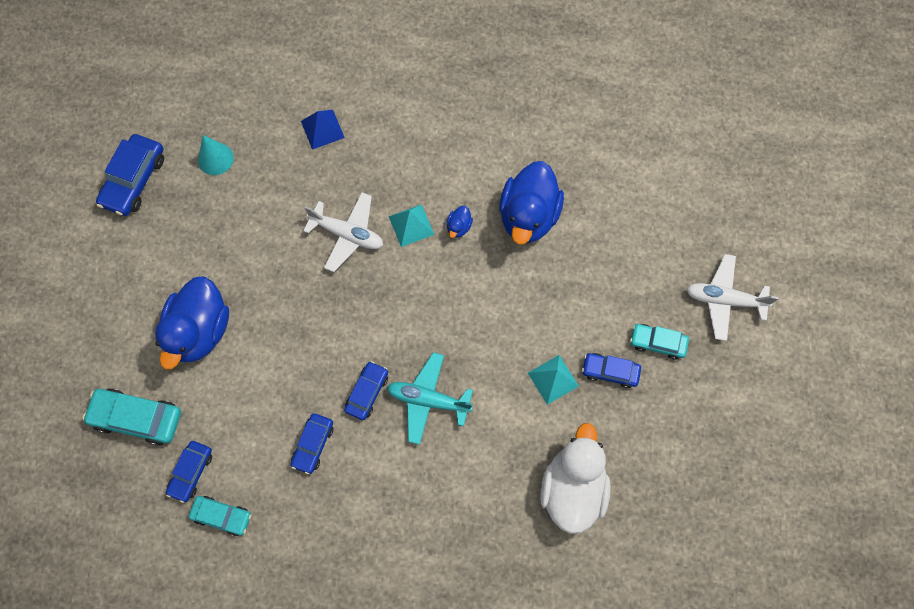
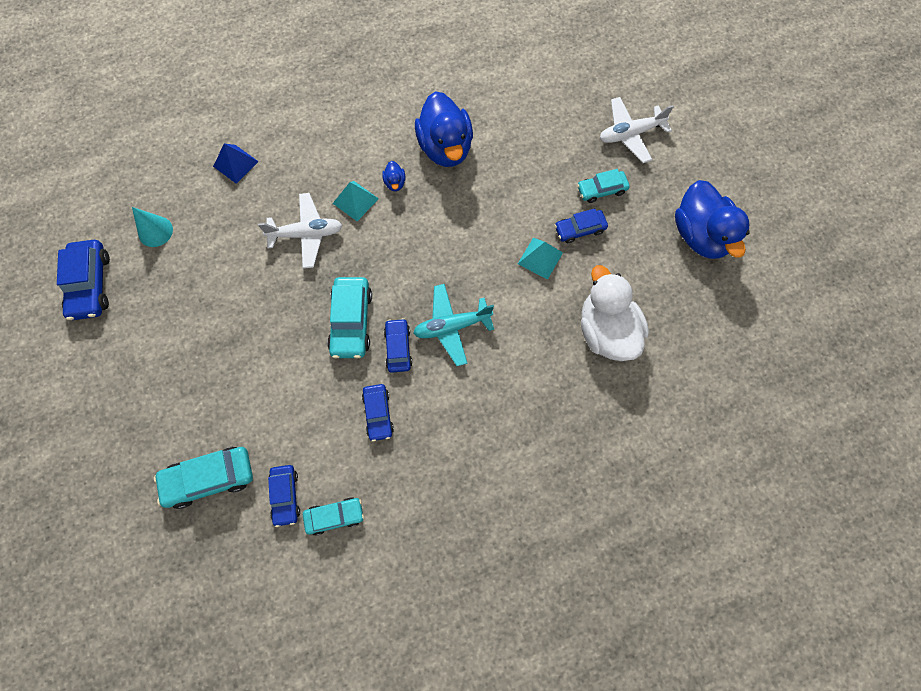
camera: 30 degrees left, 0 degrees up
blue duck [155,276,229,370] -> blue duck moved to [675,180,750,259]
none -> turquoise car [327,277,372,359]

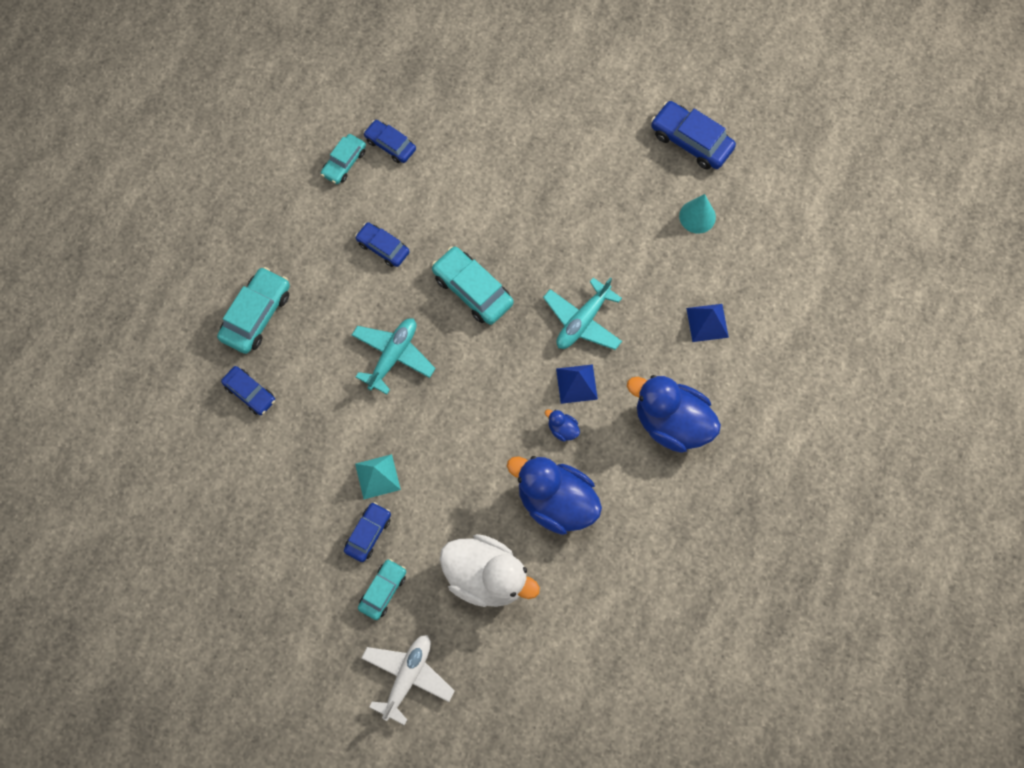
camera: 135 degrees right, 0 degrees up
turquoise car [154,447,253,509] -> turquoise car moved to [217,267,290,354]
white plane [258,193,342,269] -> turquoise plane [543,277,622,350]
turquoise pyramid [332,181,379,221] -> blue pyramid [556,364,598,404]
blue car [384,318,412,373] -> blue car moved to [221,366,275,415]
white duck [581,265,649,361] -> white duck moved to [440,534,540,607]
blue duck [675,180,750,259] -> blue duck moved to [627,375,721,453]

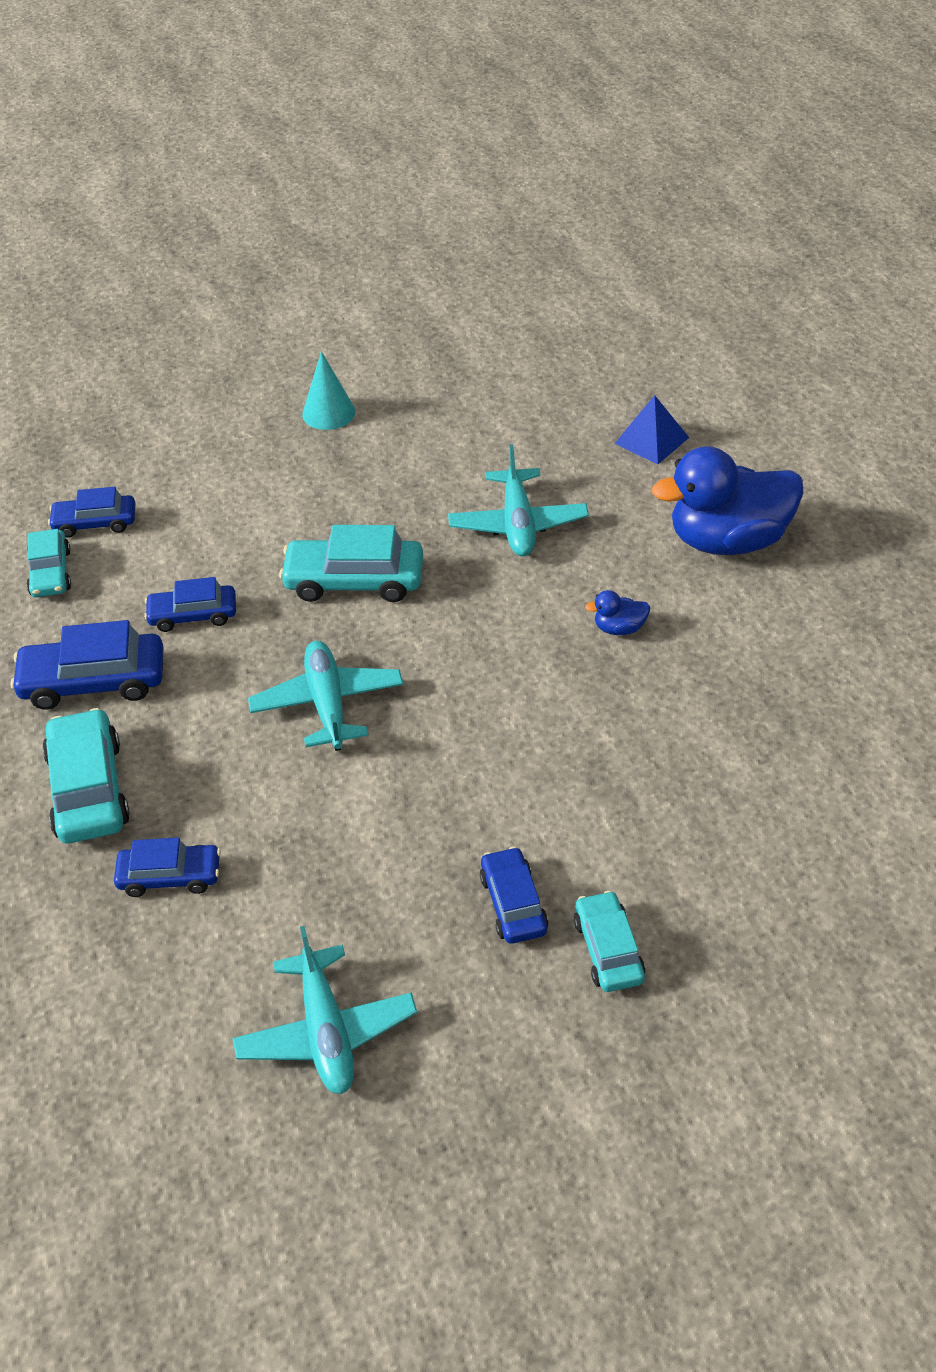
camera: 40 degrees left, 25 degrees down
turquoise pyramid [355,454,401,499] -> none
white plane [362,635,454,725] -> none
white duck [440,534,540,607] -> none
blue duck [507,456,602,535] -> none
blue pyramid [556,364,598,404] -> none
blue car [651,101,736,170] -> blue car moved to [10,620,164,710]
turquoise cone [679,194,716,234] -> turquoise cone moved to [302,351,355,430]
none -> turquoise plane [232,926,417,1094]

